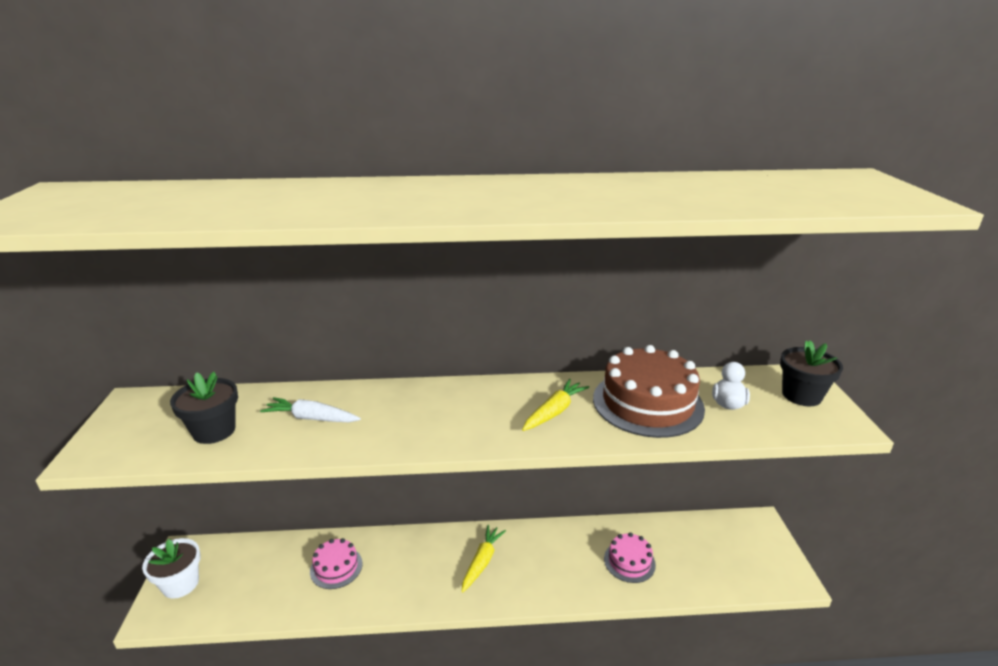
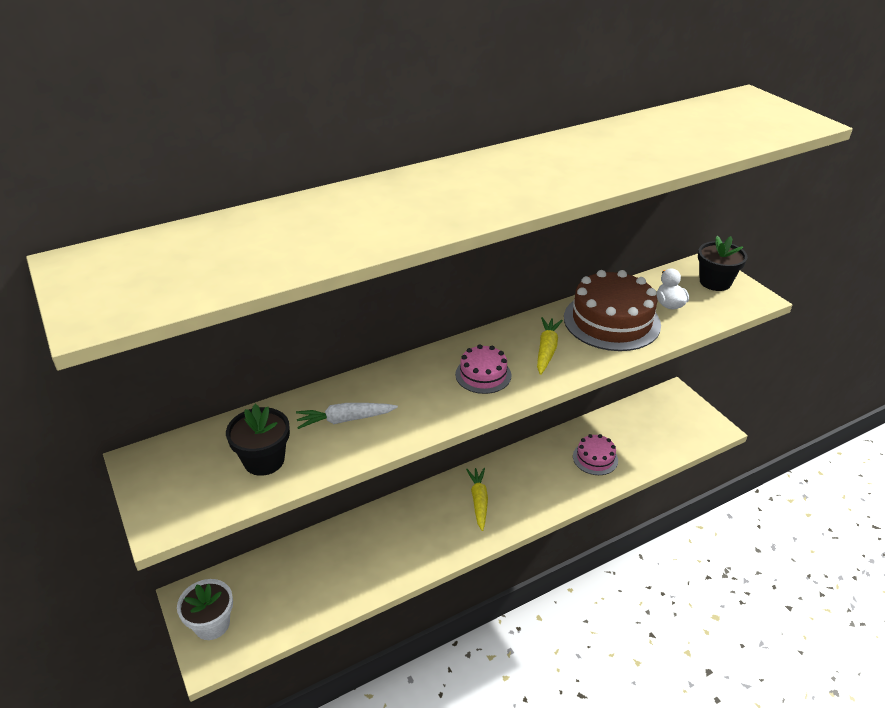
camera: 25 degrees left, 10 degrees up
pink cake [310,538,362,589] -> pink cake moved to [455,344,511,394]

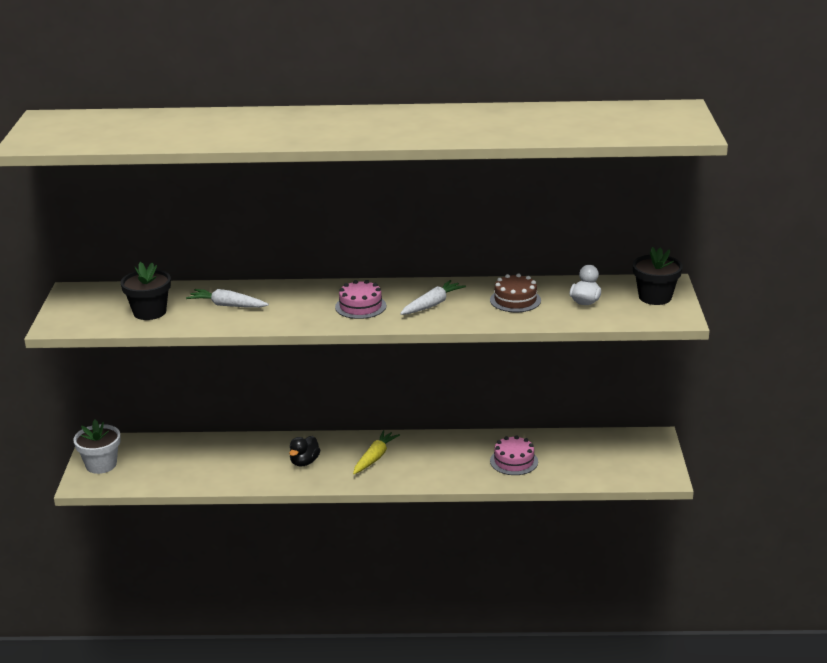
camera: 30 degrees right, 10 degrees down
yellow carrot [537,317,563,375] -> white carrot [400,280,466,315]
brown cake [564,270,661,351] -> brown cake [490,274,541,312], size x0.54
none -> black duck [289,436,320,467]

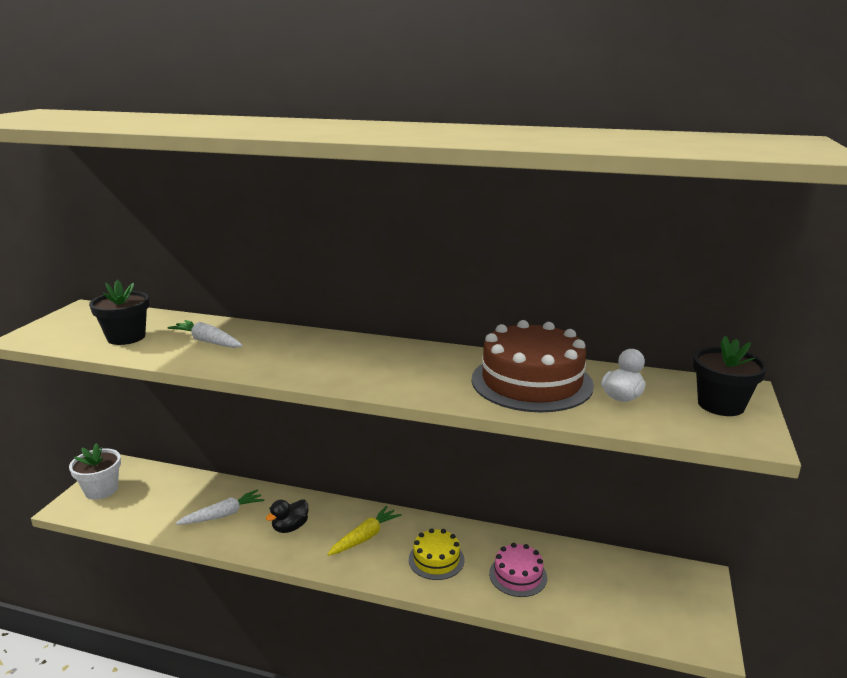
camera: 15 degrees right, 5 degrees down
pink cake [335,280,386,319] -> none
white carrot [400,280,466,315] -> white carrot moved to [175,490,264,525]
brown cake [490,274,541,312] -> brown cake [472,320,594,412], size x1.86
none -> yellow cake [409,528,465,580]

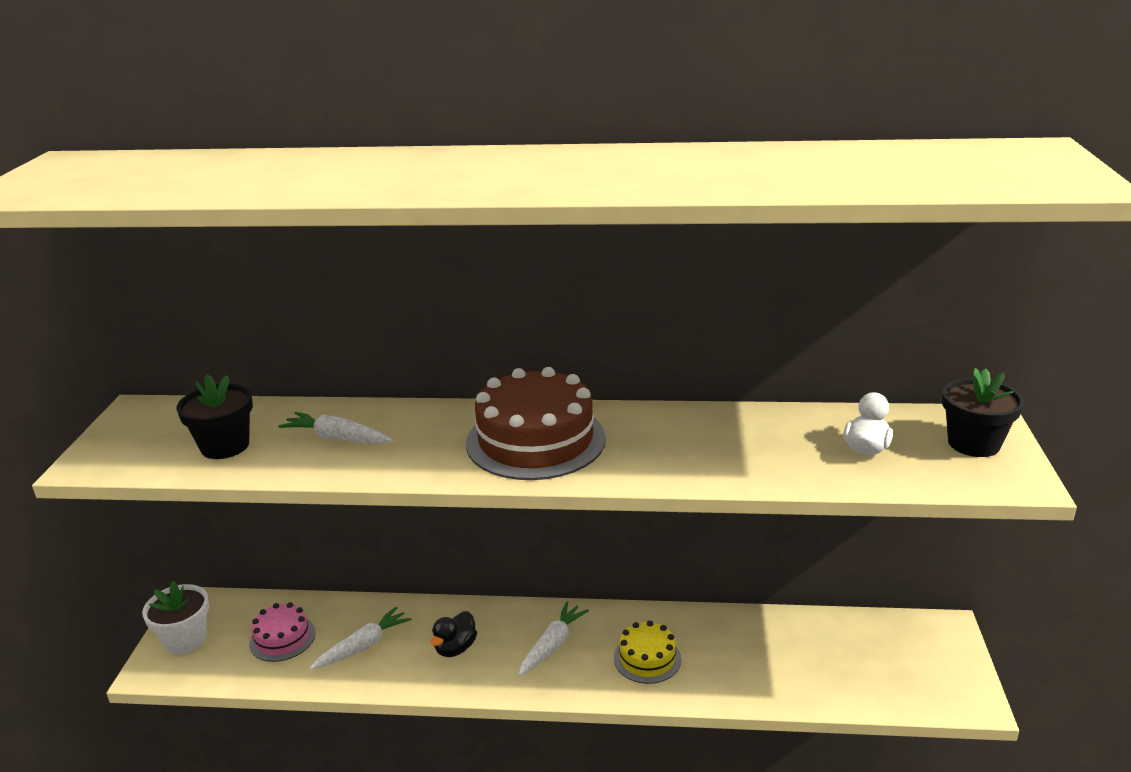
camera: 10 degrees left, 5 degrees up
yellow carrot [327,506,402,556] -> white carrot [518,602,589,676]
brown cake [472,320,594,412] -> brown cake moved to [466,367,606,480]
pink cake [489,543,547,597] -> pink cake moved to [249,602,315,662]

